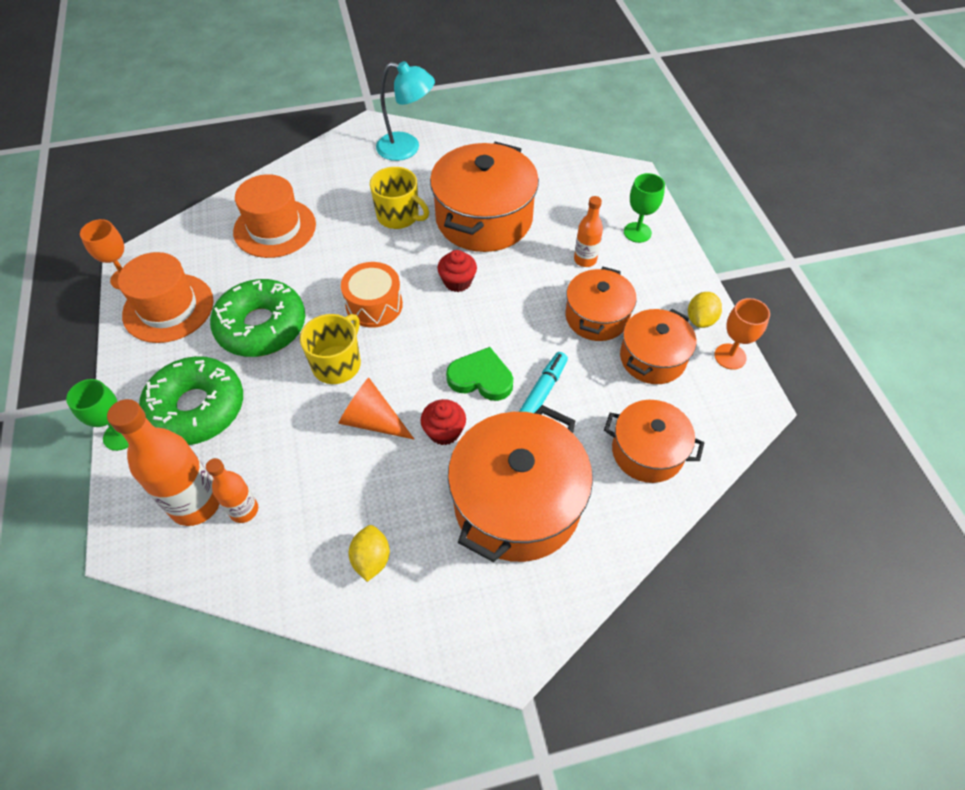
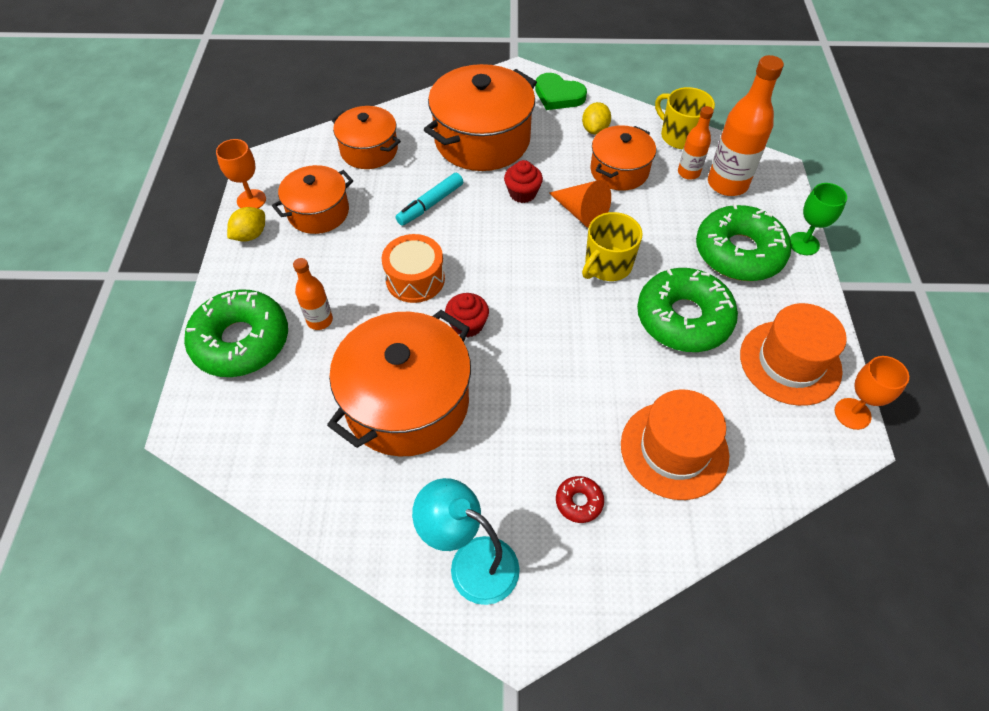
camera: 165 degrees left, 0 degrees up
orange drum [341,262,403,328] -> orange drum moved to [382,234,445,303]
yellow mug [370,167,429,229] -> yellow mug moved to [655,87,715,149]
green heart [446,347,513,401] -> green heart moved to [535,73,587,110]
orange pot [565,267,637,341] -> orange pot moved to [590,125,656,191]
green goblet [624,173,665,243] -> green donut [184,289,288,377]
none -> red donut [556,476,604,523]

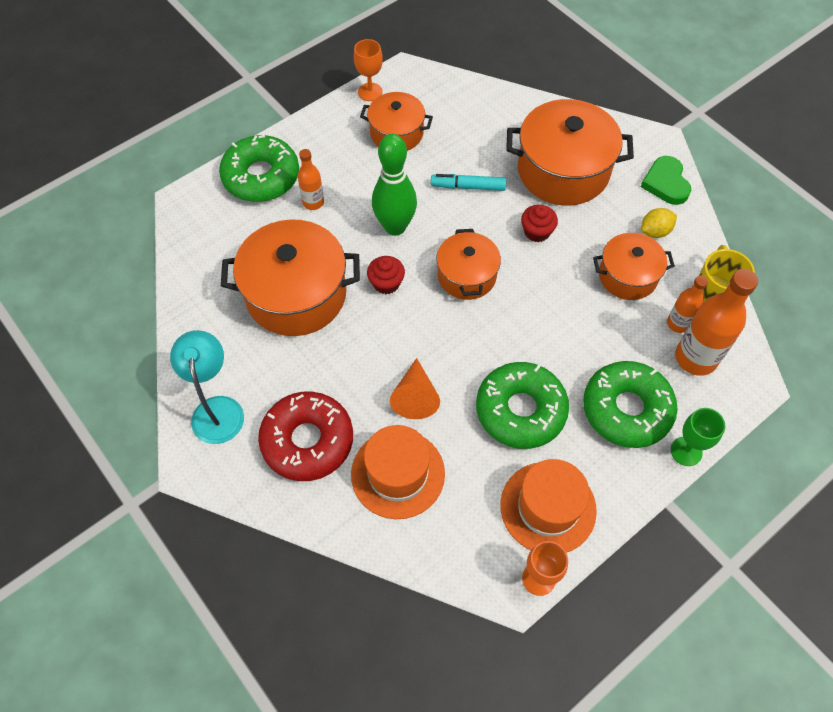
camera: 50 degrees right, 5 degrees up
yellow lemon [227,207,265,242] -> none
orange pot [331,106,401,169] -> orange pot moved to [436,229,501,300]
orange drum [382,234,445,303] -> green bowling pin [372,134,417,236]
orange cone [549,180,611,228] -> orange cone moved to [390,358,440,419]
red donut [556,476,604,523] -> red donut [258,391,353,481], size x2.36
yellow mug [582,212,643,281] -> none

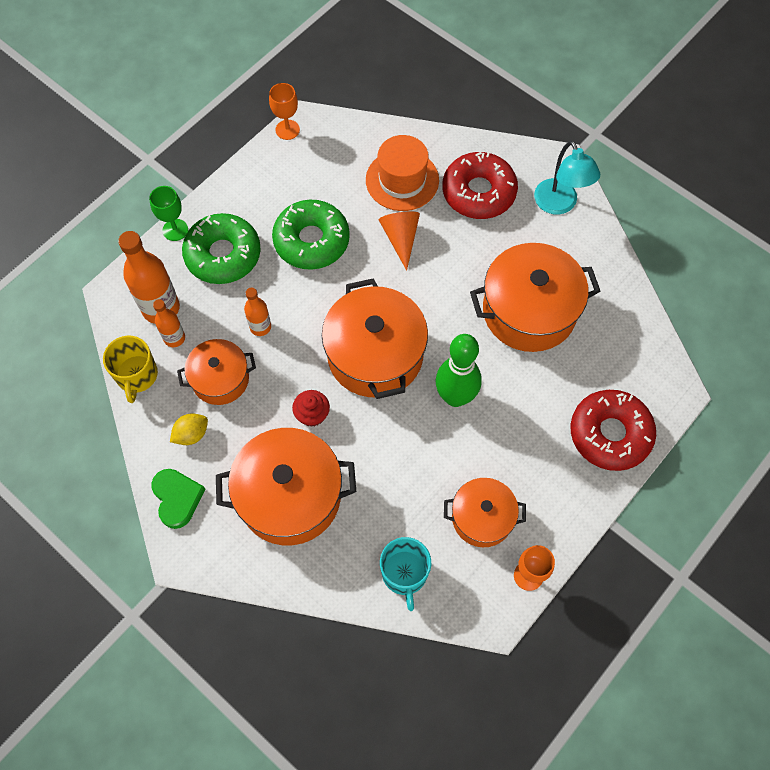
camera: 170 degrees right, 5 degrees up
green donut [219,135,299,202] -> red donut [571,390,656,471]
orange bottle [298,149,324,210] -> orange bottle moved to [244,288,271,336]
red cupcake [367,256,405,294] -> none
turquoise marker [431,174,506,191] -> none
orange pot [436,229,501,300] -> orange pot [322,278,428,399], size x1.68
orange hat [500,459,597,553] -> none
none -> turquoise mug [380,537,431,611]

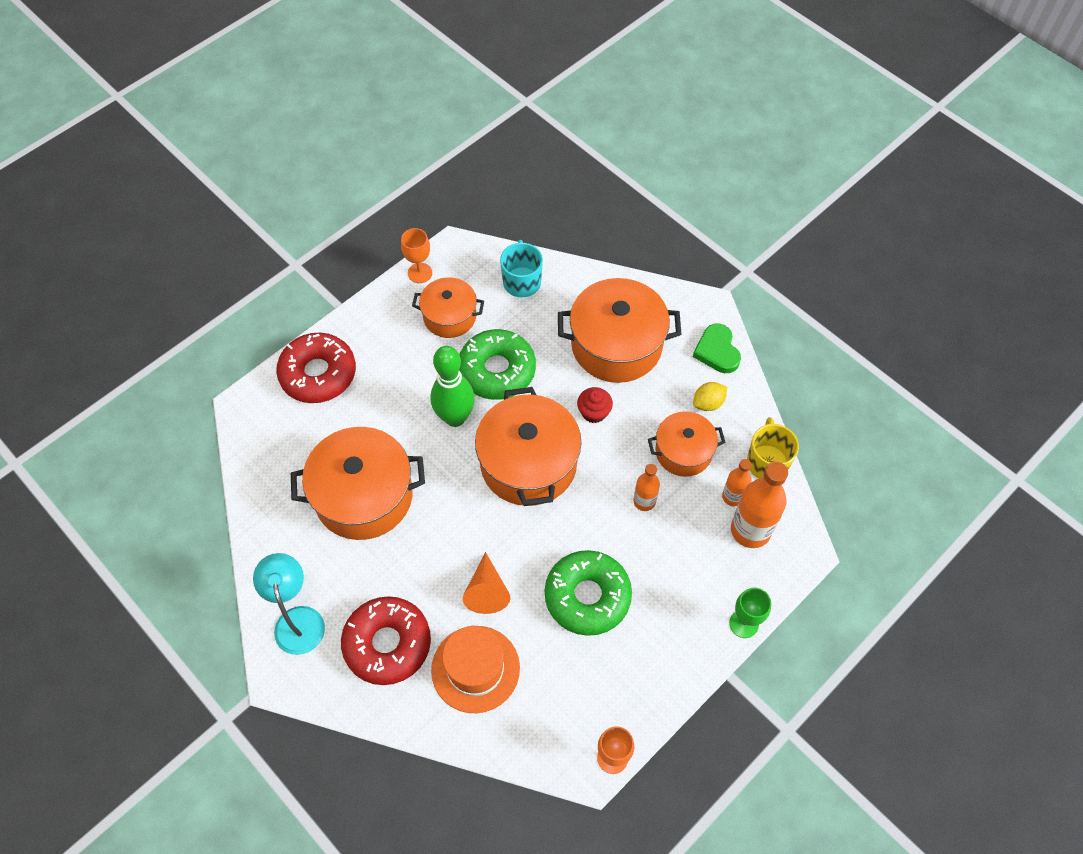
camera: 175 degrees left, 5 degrees down
green donut [182,213,261,284] -> green donut moved to [459,329,536,400]

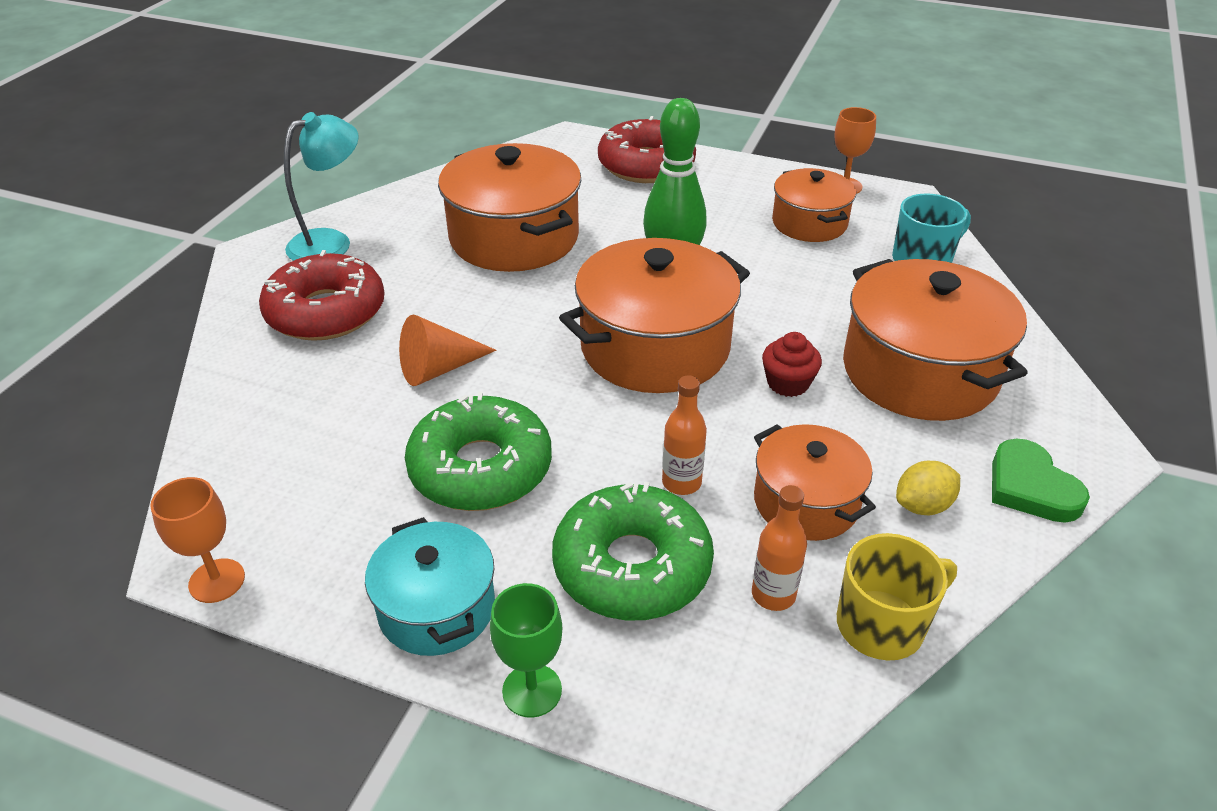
camera: 65 degrees right, 20 degrees down
orange hat [431,626,520,713] -> none
green donut [459,329,536,400] -> green donut moved to [552,482,714,621]
green heart [693,323,741,373] -> green heart turned 75 degrees counterclockwise [992,439,1090,523]
yellow lemon [693,382,727,411] -> yellow lemon turned 60 degrees counterclockwise [896,461,960,515]
orange bottle [731,461,788,548] -> none
none -> turquoise pot [365,517,495,656]

